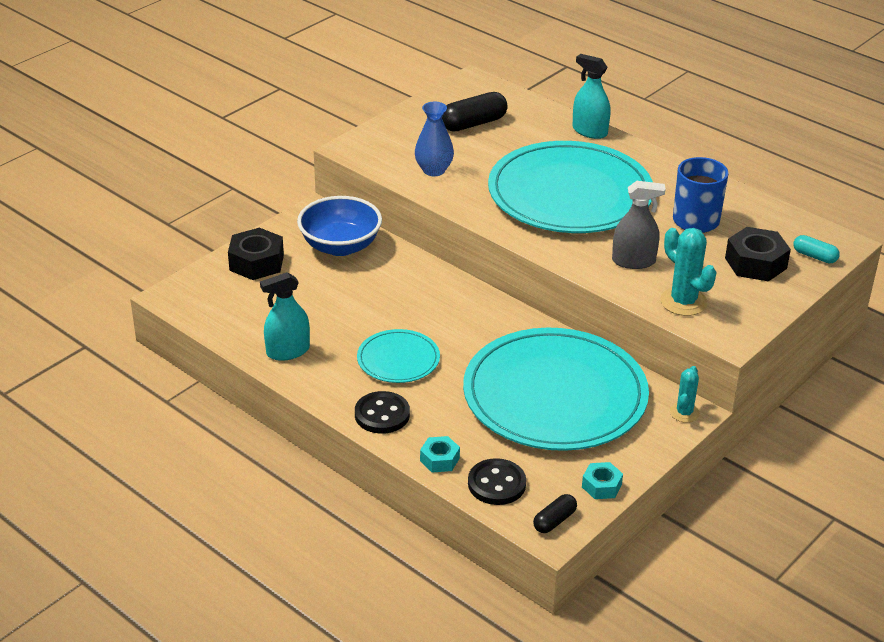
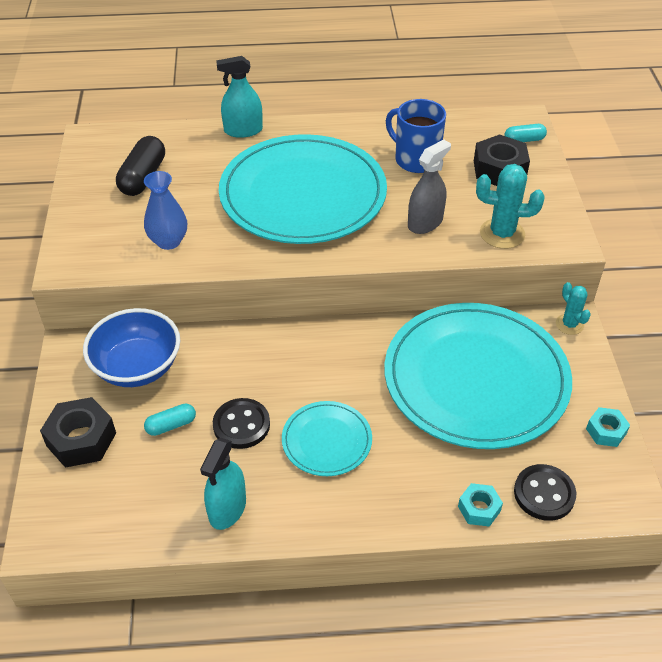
camera: 45 degrees left, 10 degrees up
black button [355,391,410,434] -> black button moved to [213,398,270,449]
black capsule [533,494,577,533] -> none
none -> turquoise capsule [144,403,196,436]

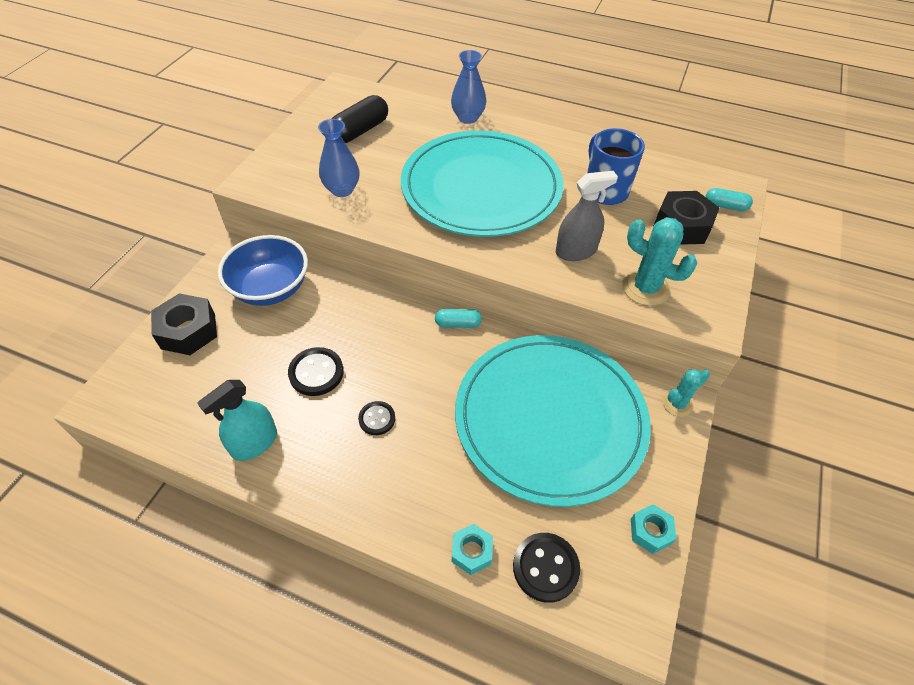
camera: 25 degrees right, 5 degrees up
turquoise capsule [144,403,196,436] -> turquoise capsule moved to [435,309,482,328]
turquoise spray bottle [216,56,263,138] -> blue vase [451,50,486,124]
turquoise plate [282,401,372,476] -> black button [358,401,395,435]
turquoise cactus [556,282,591,335] -> turquoise cactus turned 60 degrees clockwise [663,369,710,417]

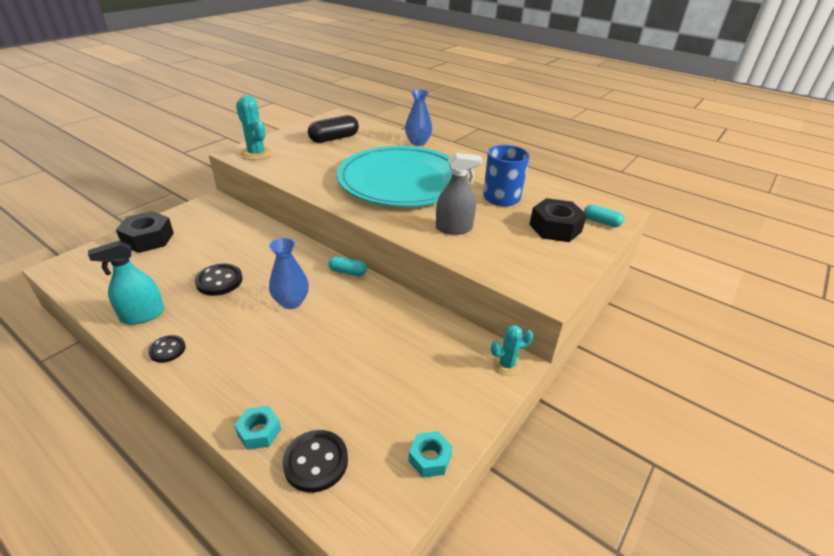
camera: 15 degrees right, 15 degrees down
blue bowl [218,235,308,306] -> none
blue vase [318,119,359,197] -> blue vase moved to [269,238,309,309]
black button [358,401,395,435] -> black button moved to [148,335,185,363]
turquoise plate [455,335,651,507] -> none
turquoise cactus [622,217,697,306] -> turquoise cactus moved to [236,95,272,160]

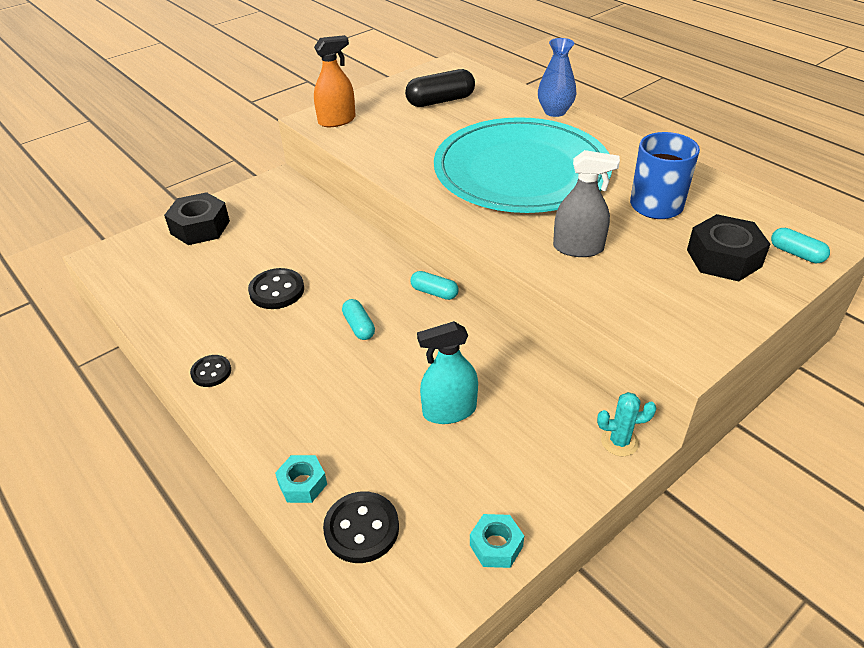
camera: 15 degrees right, 5 degrees up
turquoise spray bottle [88,241,165,325] -> turquoise spray bottle moved to [417,321,478,424]
turquoise cactus [236,95,272,160] -> orange spray bottle [314,35,356,127]
blue vase [269,238,309,309] -> turquoise capsule [342,299,375,340]

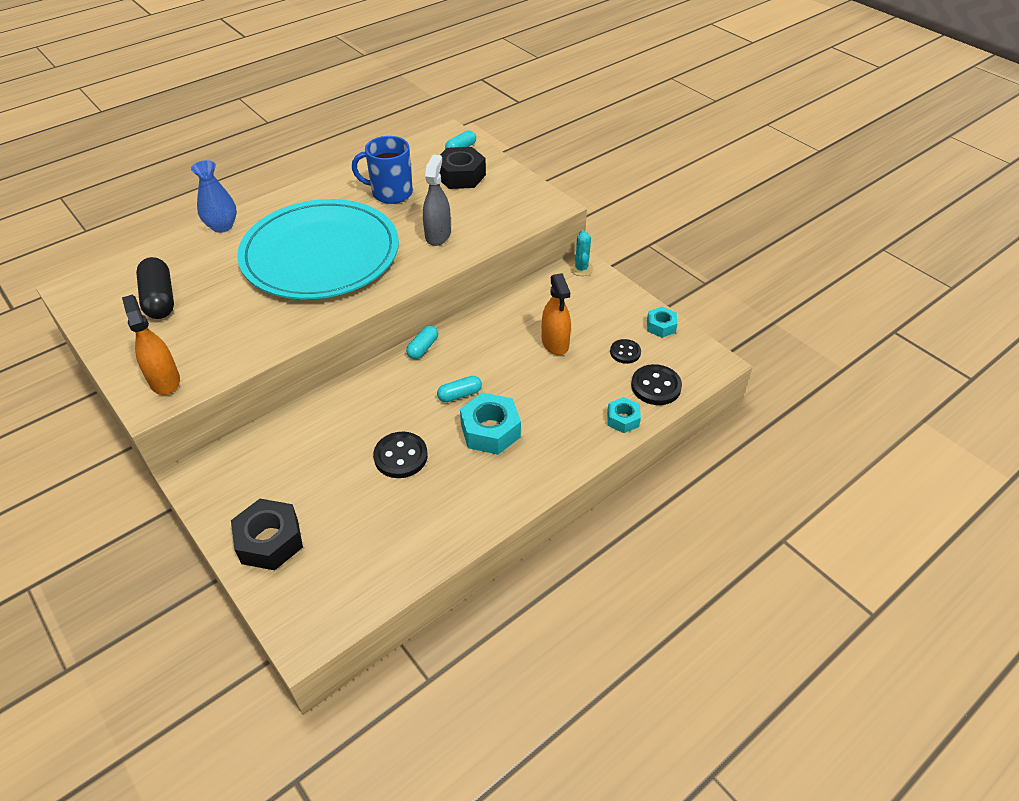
camera: 90 degrees left, 5 degrees up
black button [190,355,231,387] -> black button moved to [610,339,641,364]
turquoise spray bottle [417,321,478,424] -> orange spray bottle [542,273,571,355]
none -> turquoise nut [460,393,521,455]

